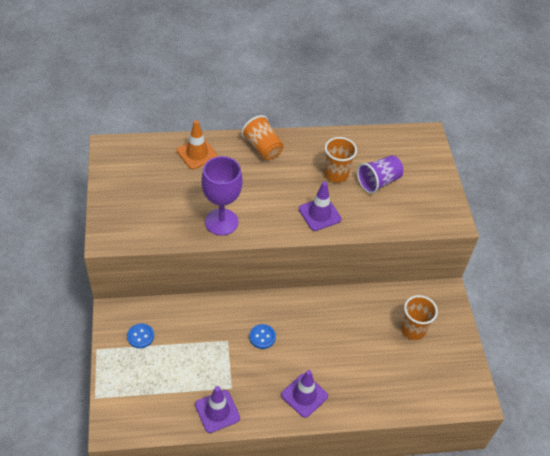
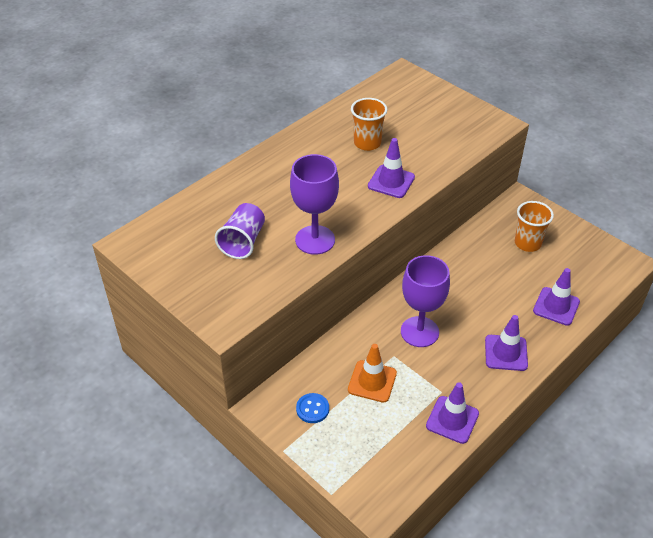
camera: 35 degrees left, 5 degrees down
orange traffic cone [177,120,218,169] -> orange traffic cone moved to [348,344,397,403]
orange cup [241,115,283,160] -> none
blue button [249,324,276,349] -> purple goblet [401,255,450,347]
purple cup [357,155,403,194] -> purple cup moved to [215,203,265,259]
none -> purple traffic cone [533,268,580,326]

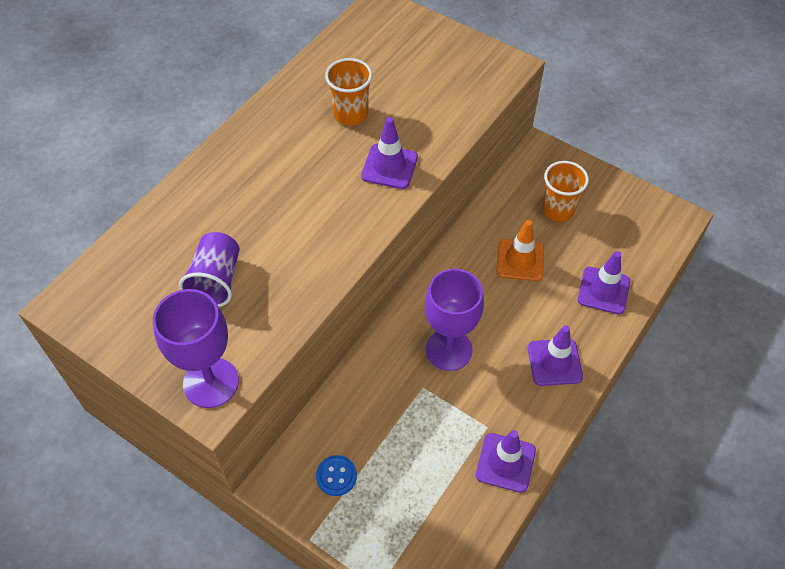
camera: 10 degrees left, 10 degrees up
purple goblet [290,154,339,255] -> purple goblet moved to [153,289,239,408]
orange traffic cone [348,344,397,403] -> orange traffic cone moved to [497,220,544,281]

